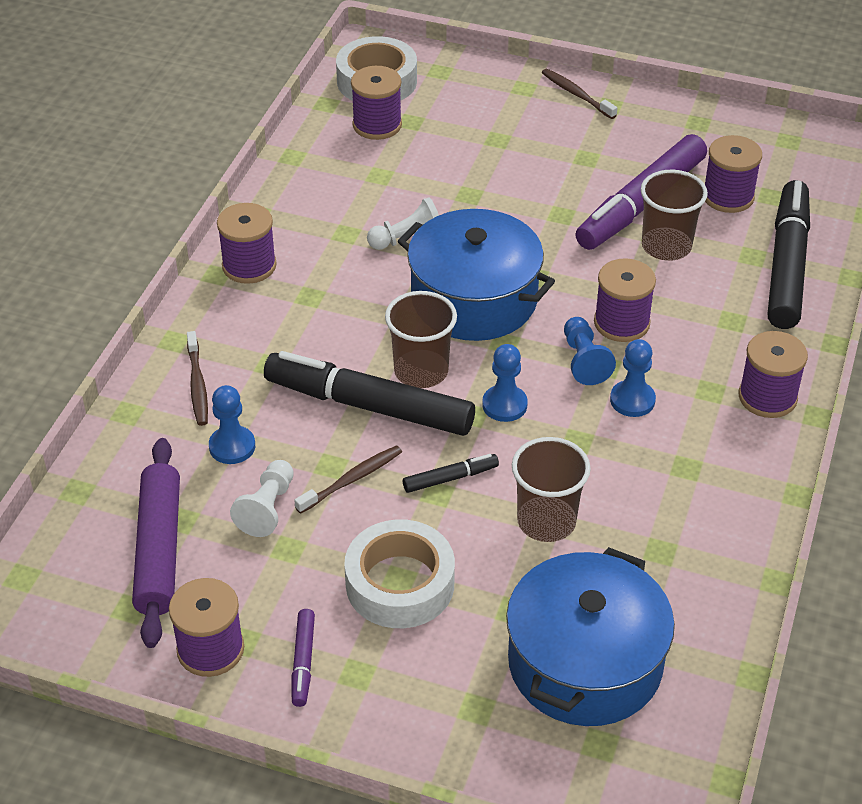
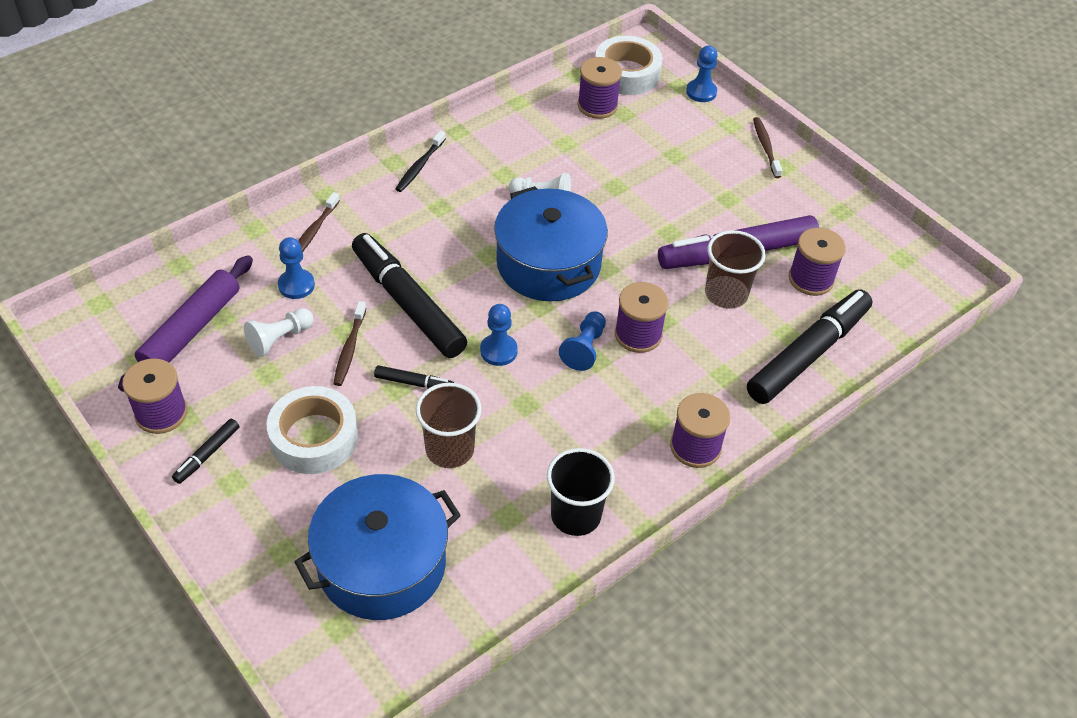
camera: 30 degrees right, 5 degrees up
purple spool [217,203,277,284] -> black toothbrush [395,130,446,192]
purple marker [292,609,315,707] -> black marker [172,419,239,484]
brown toothbrush [294,445,402,514] -> brown toothbrush turned 105 degrees clockwise [333,301,366,386]
brown cup [385,291,457,388] -> none
blue pawn [610,339,656,417] -> blue pawn moved to [686,46,718,102]
none -> black cup [547,448,615,536]

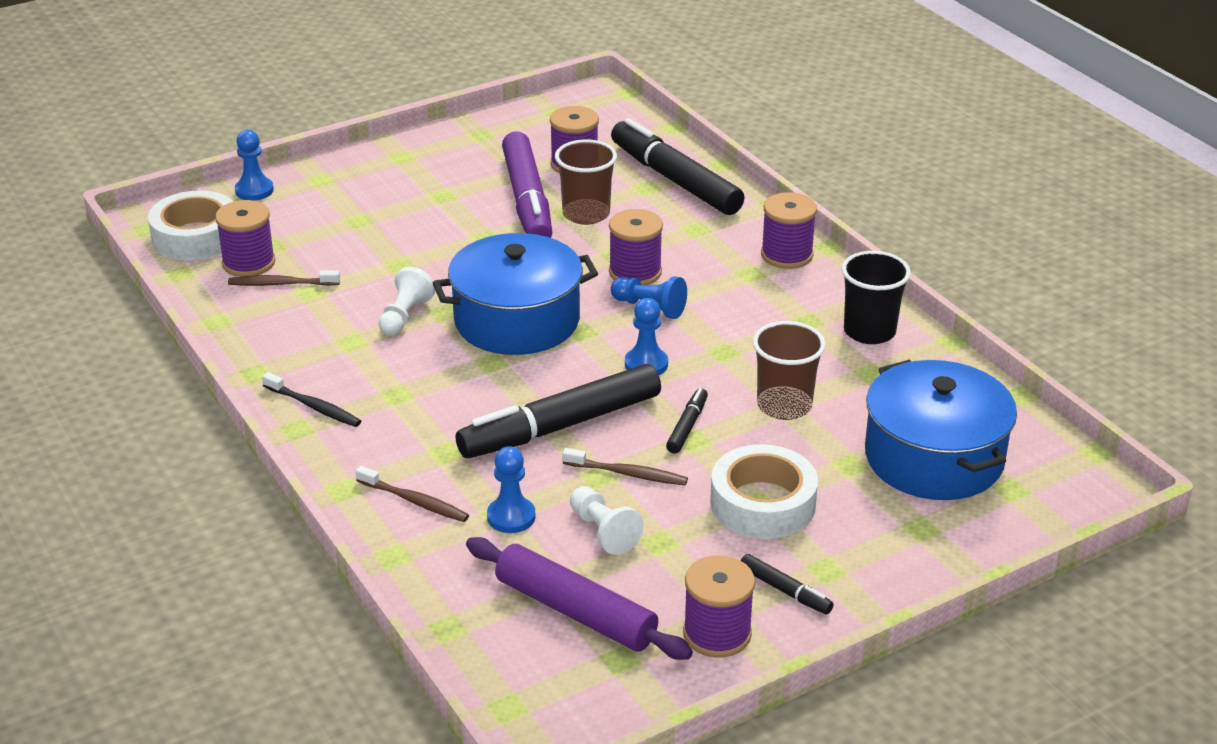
camera: 80 degrees left, 15 degrees down
brown toothbrush [753,117,783,178] -> brown toothbrush moved to [228,270,340,286]

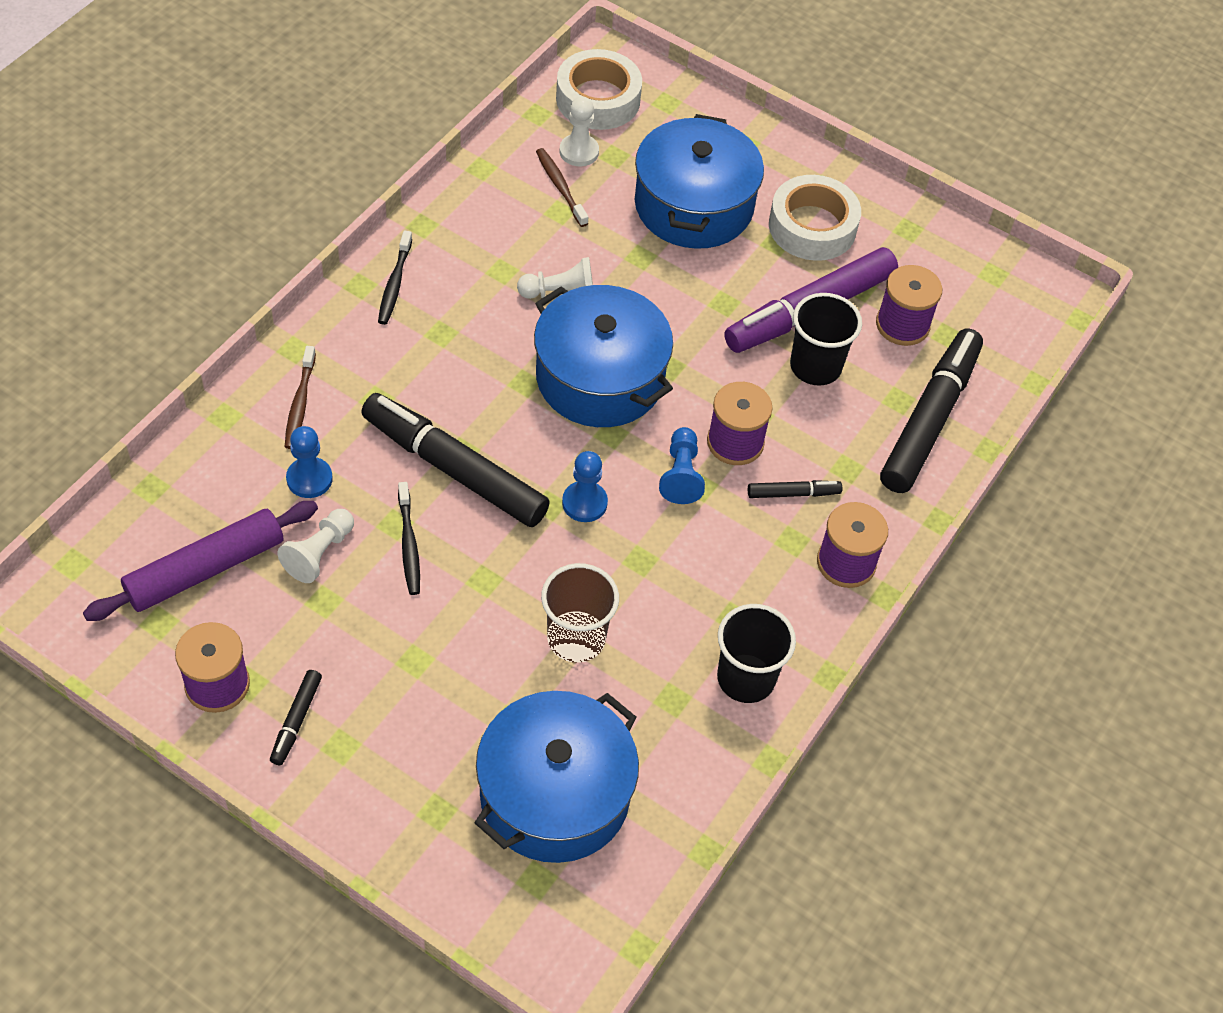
camera: 60 degrees right, 20 degrees up
purple spool [215,200,275,277] -> white pawn [560,97,599,166]
blue pawn [235,130,274,201] -> none
purple rolling pin [466,537,693,660] -> purple rolling pin turned 45 degrees clockwise [83,501,318,621]
brown cup [555,140,617,225] -> black cup [790,293,862,386]
brown toothbrush [563,448,688,486] -> black toothbrush [398,482,420,595]
black marker [666,388,708,453] -> black marker moved to [748,480,842,498]
white tape [710,444,818,539] -> white tape moved to [769,175,861,261]
none -> blue pot [635,114,764,249]

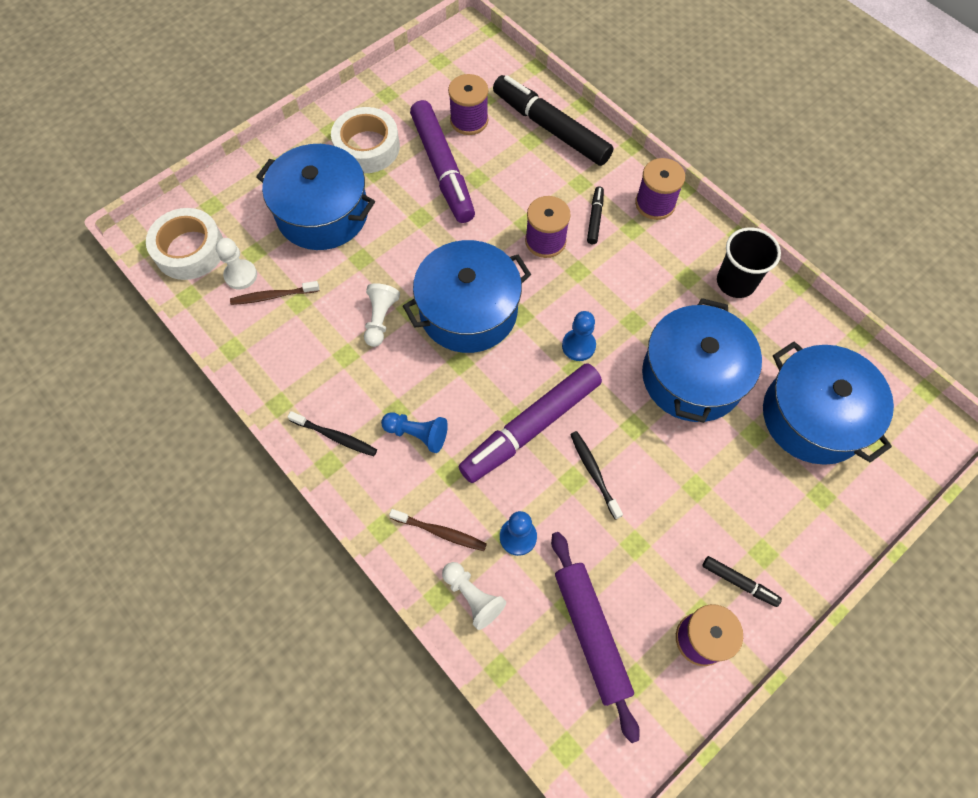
camera: 70 degrees left, 10 degrees up
white pawn [278,509,354,583] -> white pawn moved to [442,562,506,630]
black marker [361,393,550,527] -> purple marker [458,363,602,483]
black toothbrush [398,482,420,595] -> black toothbrush turned 120 degrees counterclockwise [570,431,623,520]
brown cup [541,563,619,663] -> blue pot [642,298,762,423]
blue pawn [659,427,705,504] -> blue pawn moved to [381,412,448,453]
black cup [790,293,862,386] -> none

